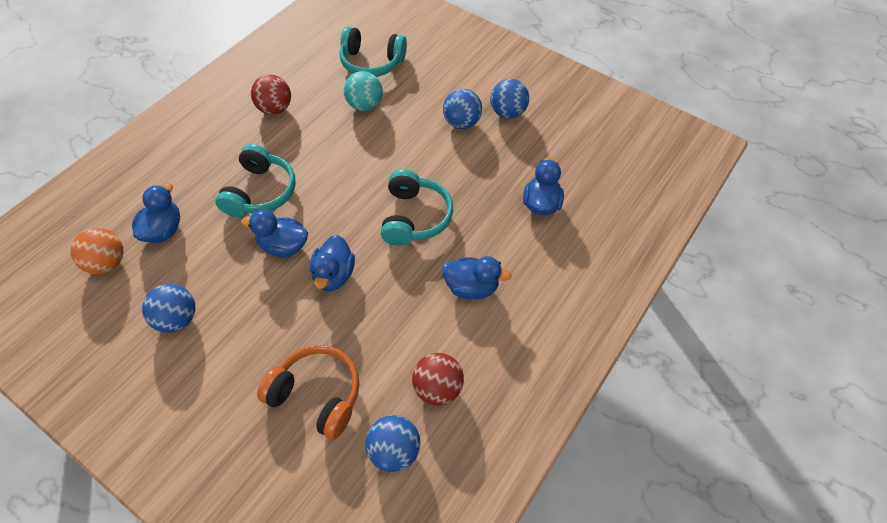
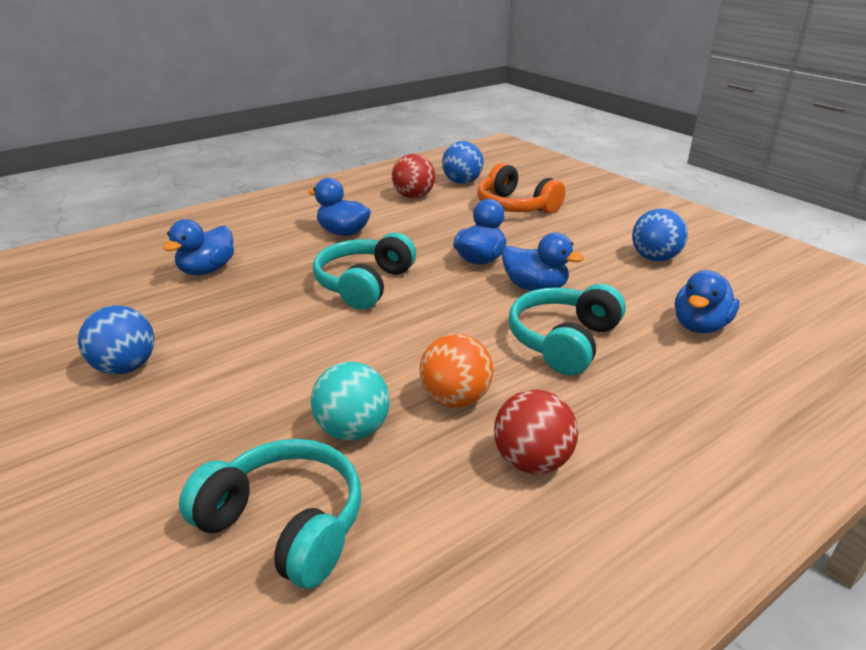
camera: 160 degrees left, 25 degrees down
orange ball [71,228,123,274] -> orange ball moved to [419,334,493,408]
blue ball [443,89,482,129] -> none

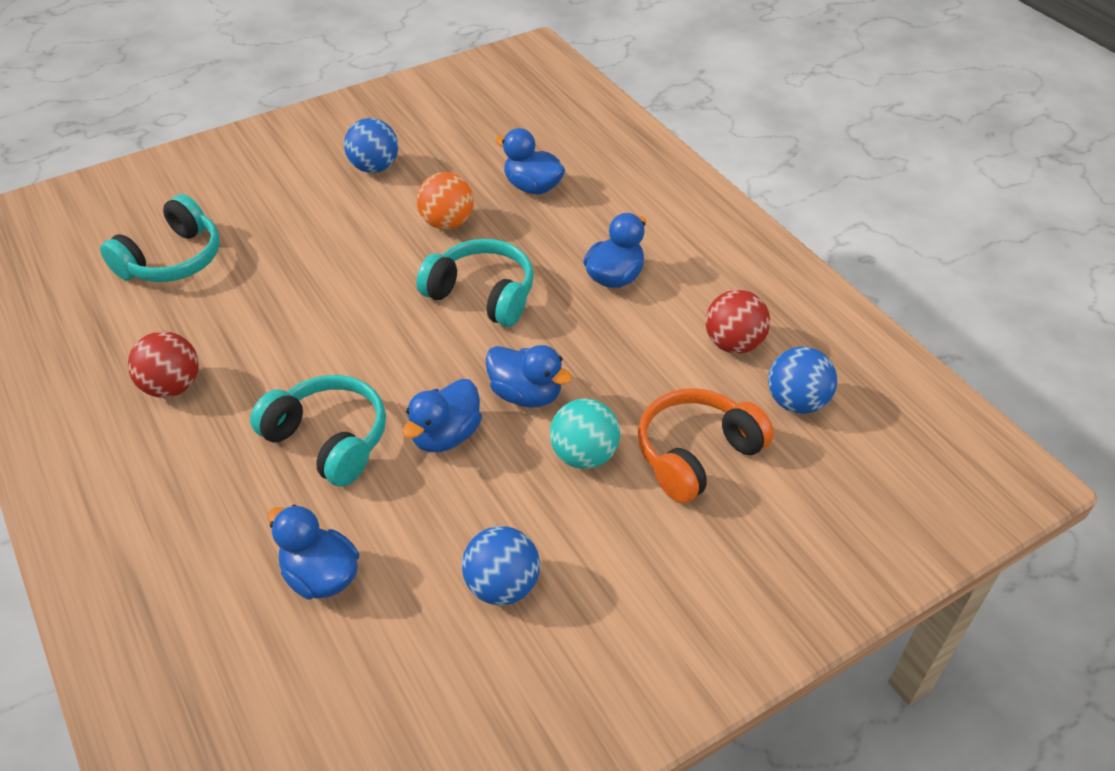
camera: 95 degrees right, 15 degrees up
turquoise ball [311,361,390,441] -> turquoise ball moved to [550,398,620,469]
orange ball [419,334,493,408] -> orange ball moved to [417,172,474,230]

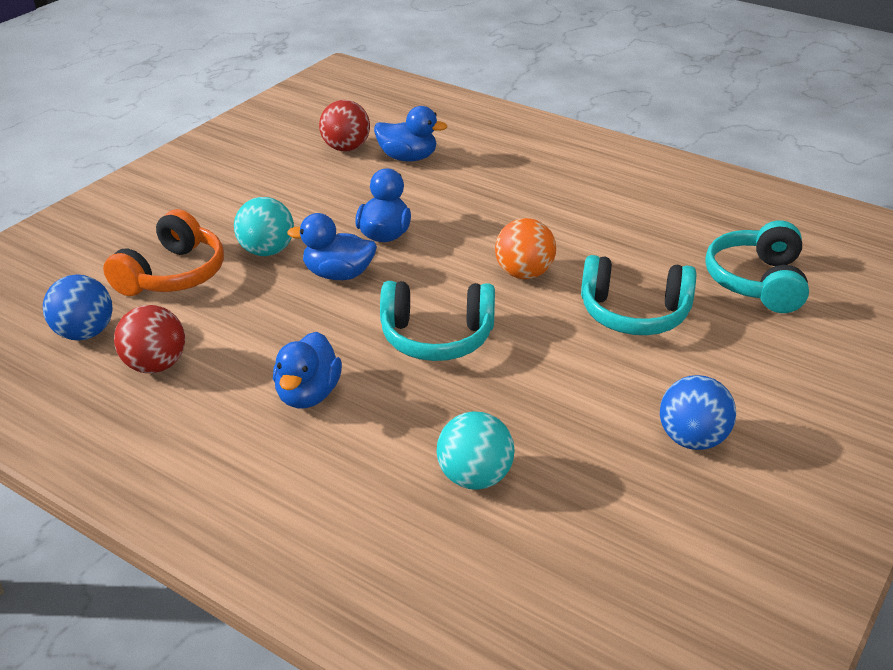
camera: 155 degrees right, 10 degrees down
red ball [128,331,199,398] -> red ball moved to [319,100,370,151]
turquoise headphones [250,375,386,487] -> turquoise headphones moved to [581,255,696,335]
orange ball [417,172,474,230] -> orange ball moved to [495,218,556,279]
blue ball [462,526,540,605] -> none
blue duck [495,128,565,194] -> turquoise ball [437,411,515,490]

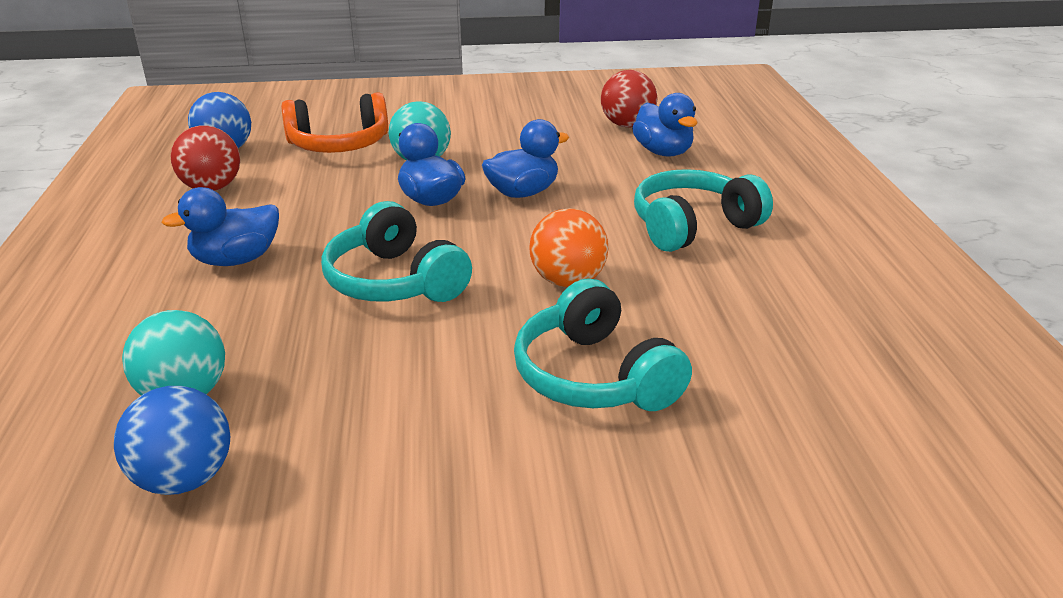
camera: 50 degrees right, 5 degrees down
blue ball [660,375,736,450] -> blue ball moved to [114,386,230,495]
turquoise headphones [705,220,809,313] -> turquoise headphones moved to [634,169,773,252]

